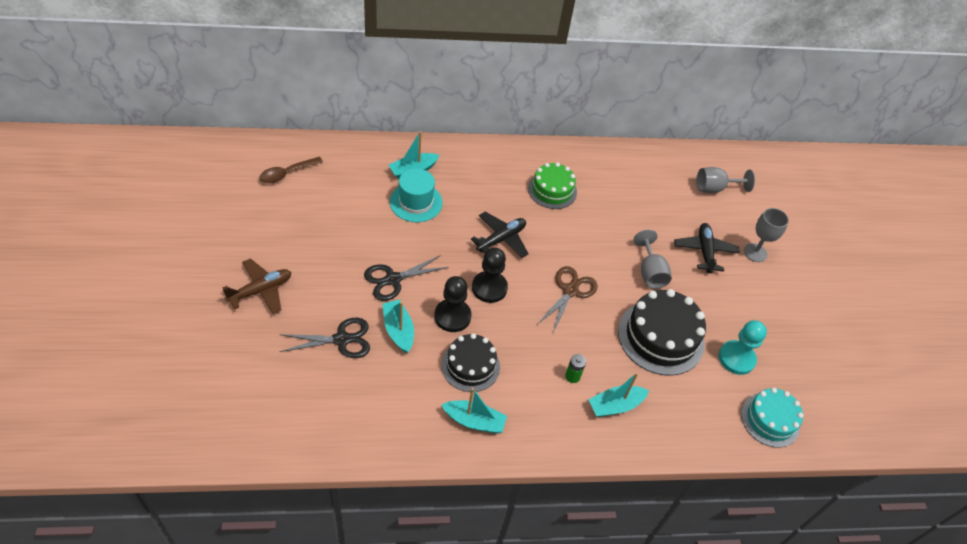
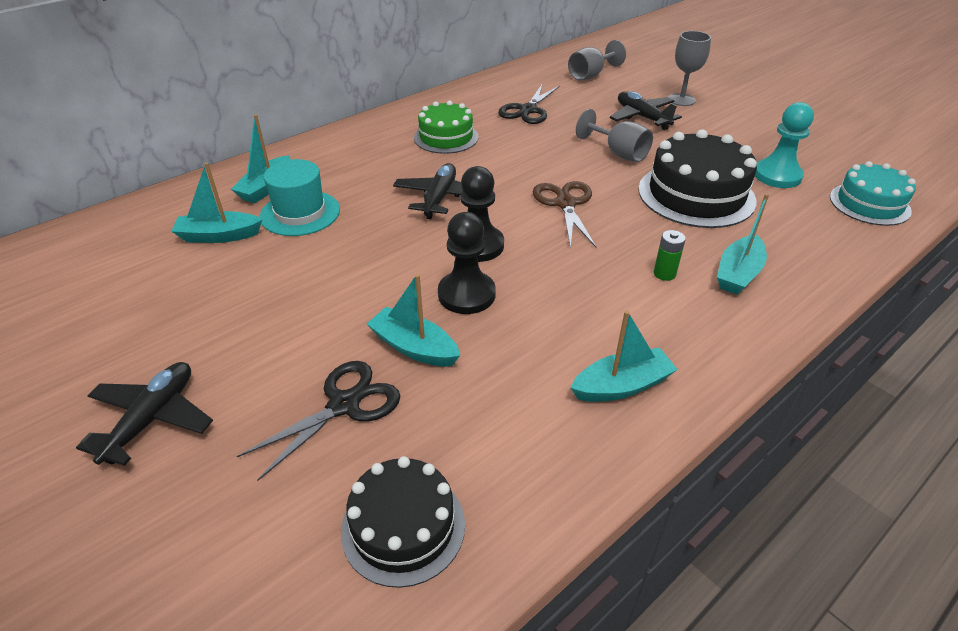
camera: 30 degrees left, 10 degrees down
brown plane [223,258,291,314] -> black plane [76,362,213,466]
brown spoon [259,157,323,183] -> none
black scissors [364,255,449,301] -> black scissors moved to [498,85,560,124]
black cake [441,333,500,392] -> black cake moved to [341,456,465,588]
none -> turquoise boat [171,162,263,243]

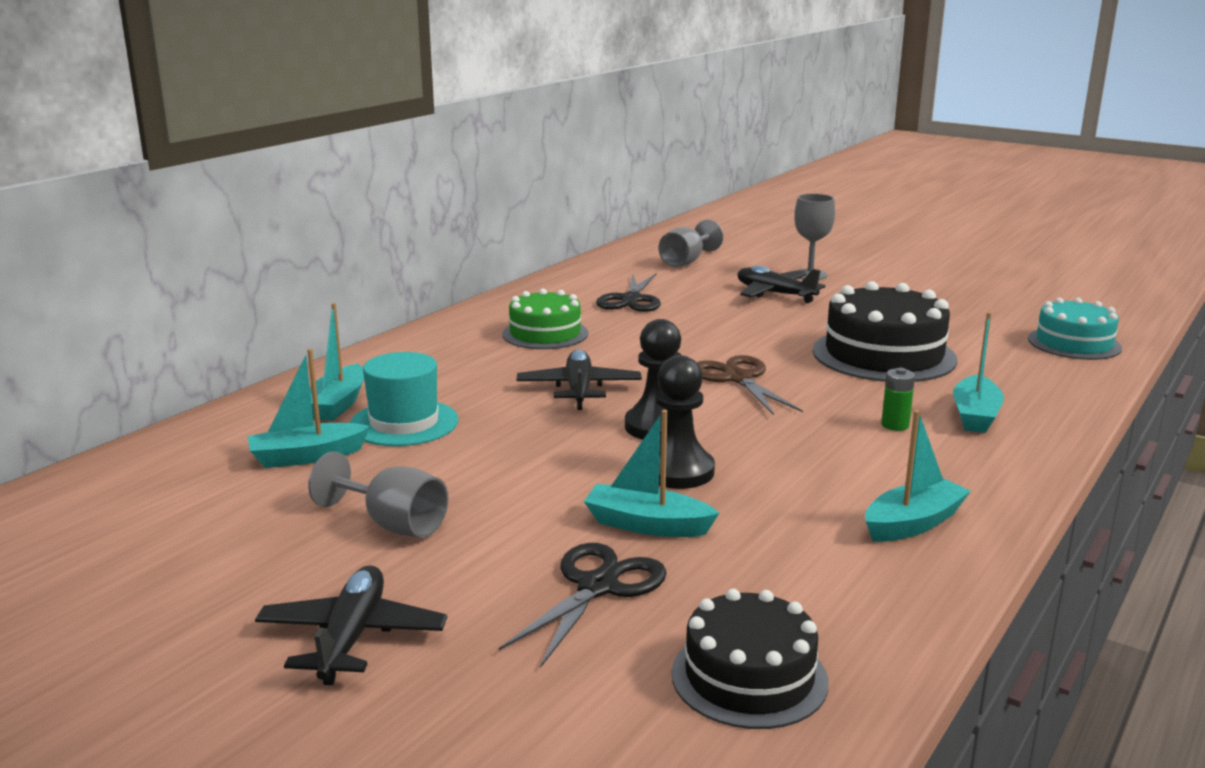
camera: 15 degrees left, 20 degrees down
grey goblet [576,109,653,162] -> grey goblet moved to [308,452,448,537]
turquoise pawn [755,102,814,188] -> none

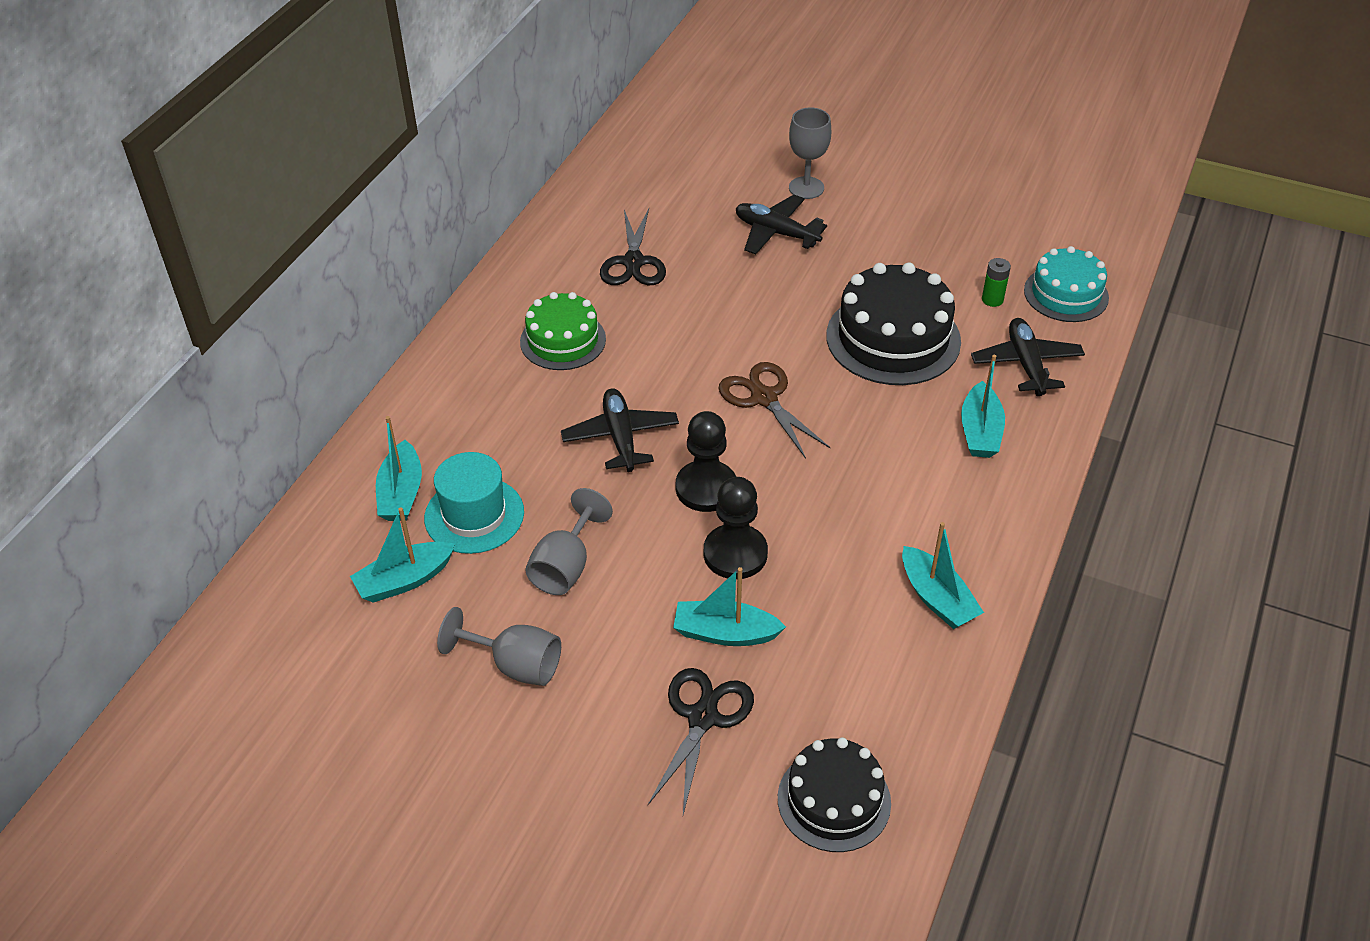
camera: 10 degrees left, 25 degrees up
black plane [255,565,447,685] -> black plane moved to [971,318,1085,396]
grey goblet [659,220,723,267] -> grey goblet moved to [525,488,613,595]
turquoise boat [865,410,971,542] -> turquoise boat turned 105 degrees clockwise [902,522,984,629]
green battery [881,368,915,431] -> green battery moved to [982,258,1011,307]

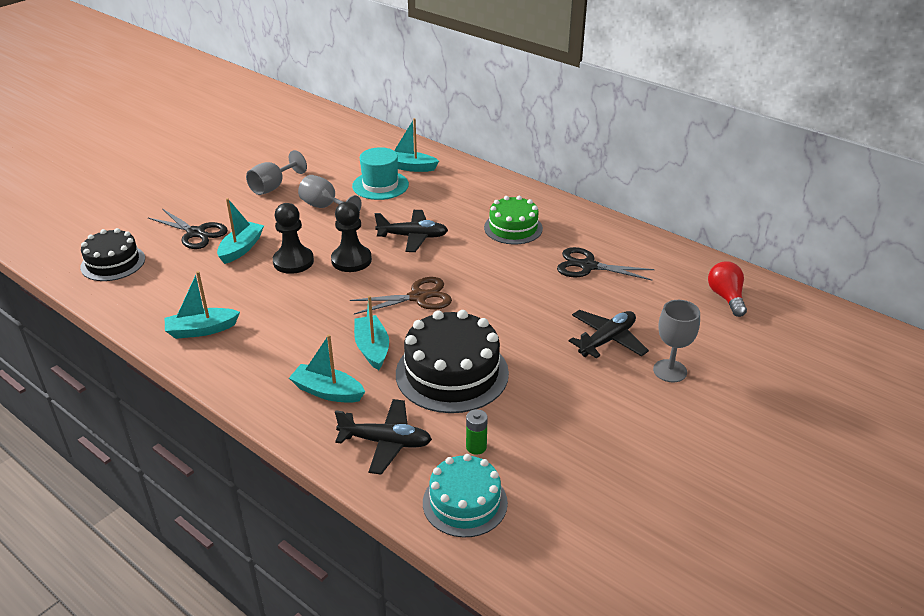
camera: 105 degrees right, 10 degrees down
turquoise boat [350,508,455,603] -> turquoise boat moved to [354,296,389,370]
none -> red light bulb [708,261,747,317]

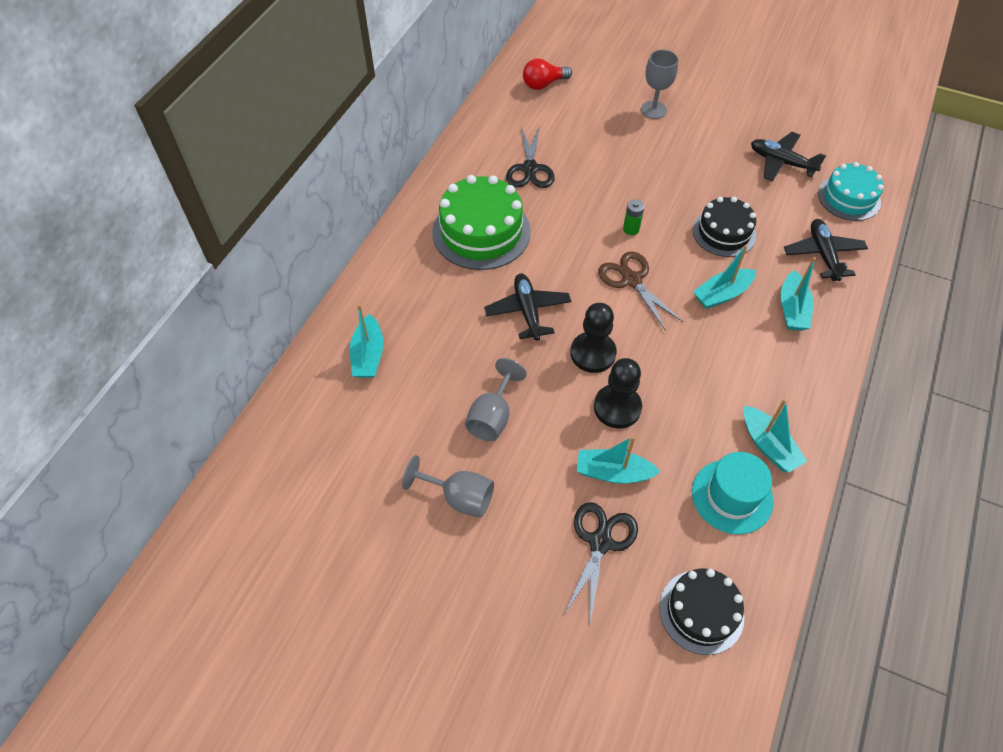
camera: 105 degrees left, 20 degrees up
turquoise hat [352,147,409,200] -> turquoise hat moved to [692,452,773,535]
black cake [396,310,509,413] -> black cake [692,197,756,257], size x0.64
green battery [466,409,488,455] -> green battery moved to [623,199,644,235]
green cake [484,196,543,244] -> green cake [432,175,531,270], size x1.56
black plane [569,310,649,359] -> black plane moved to [751,132,827,181]

